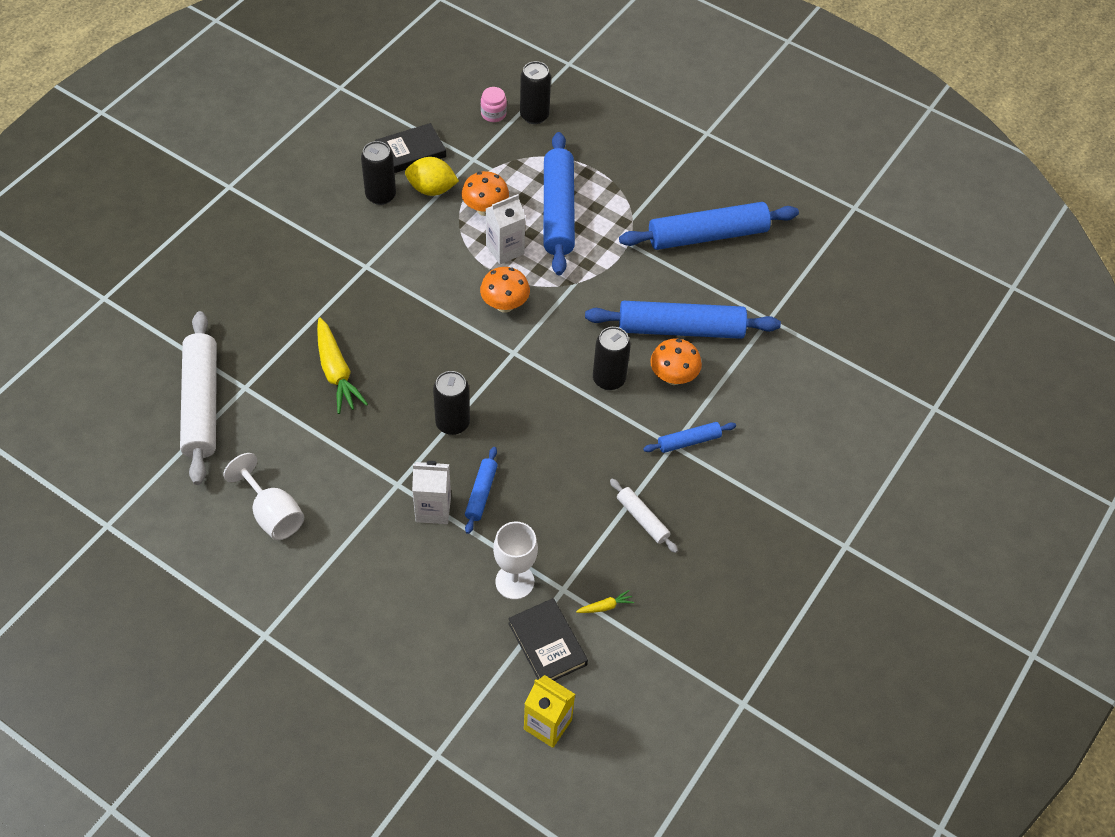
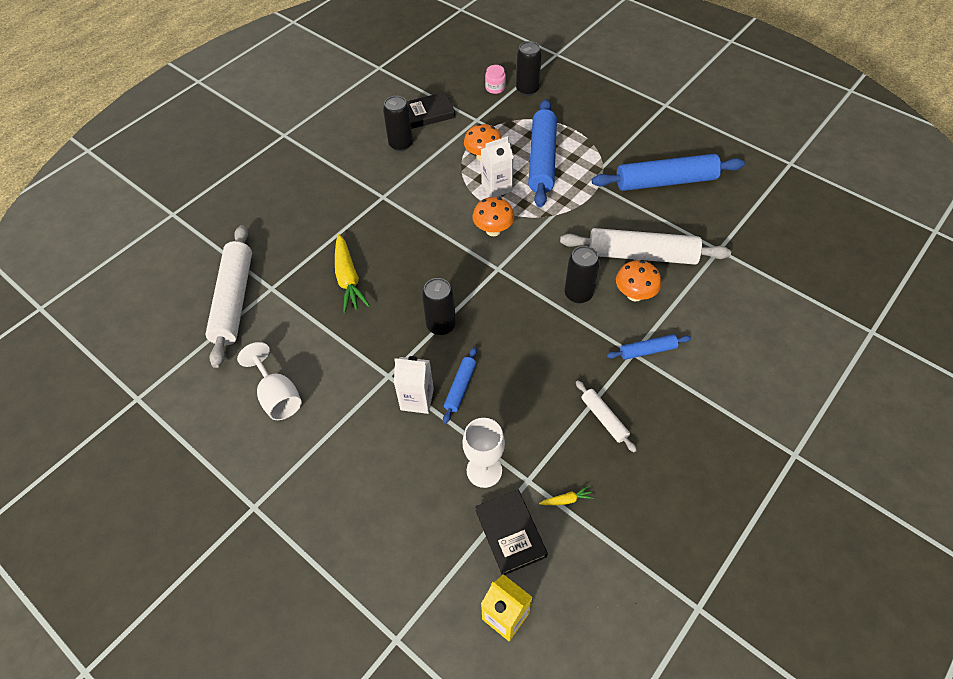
camera: 10 degrees right, 0 degrees up
yellow lemon [405,157,459,196] -> none
blue rolling pin [585,301,781,339] -> white rolling pin [560,228,731,265]

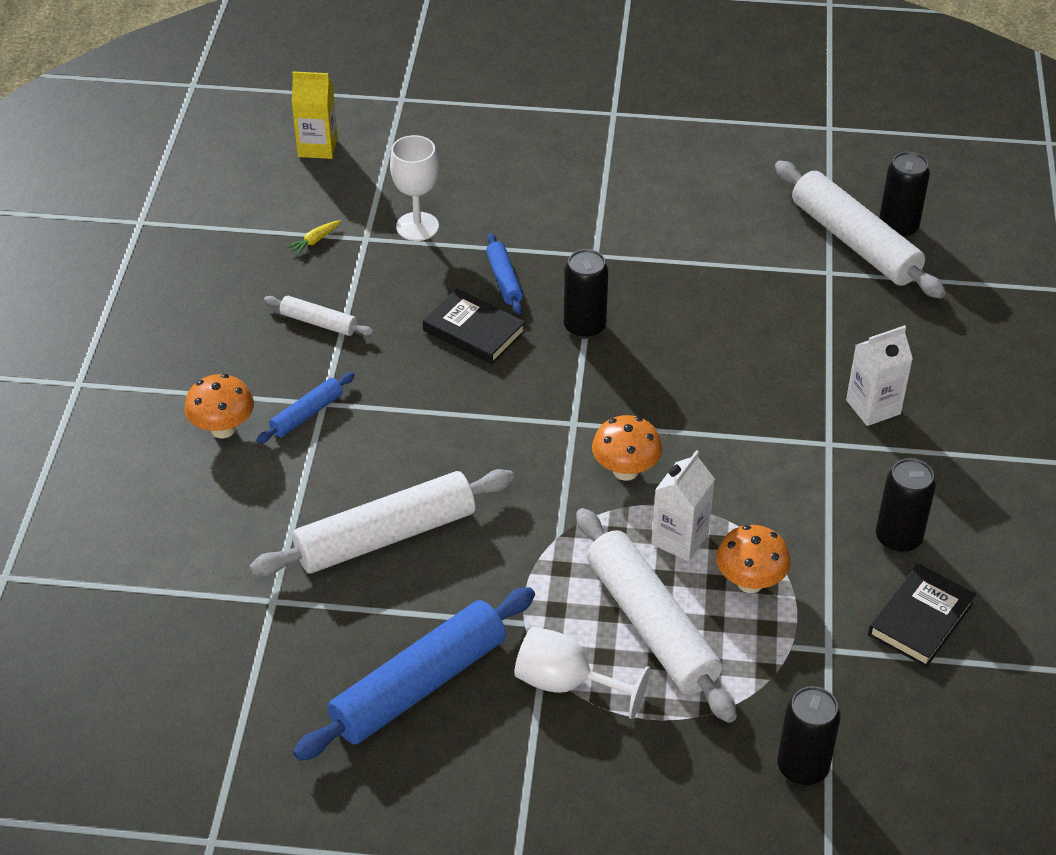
camera: 145 degrees right, 10 degrees down
white goblet [237,342,302,420] -> white goblet moved to [514,627,651,719]
yellow carrot [335,234,370,313] -> none
white carton [394,356,434,414] -> white carton moved to [846,325,913,426]
black book [475,490,548,575] -> black book moved to [423,289,525,365]
pink jar [485,65,506,94] -> none
blue rolling pin [528,99,557,208] -> white rolling pin [576,508,737,723]
black can [564,246,600,304] -> black can moved to [879,152,930,238]
orange mushroom [616,260,661,302] -> orange mushroom moved to [185,374,254,439]

